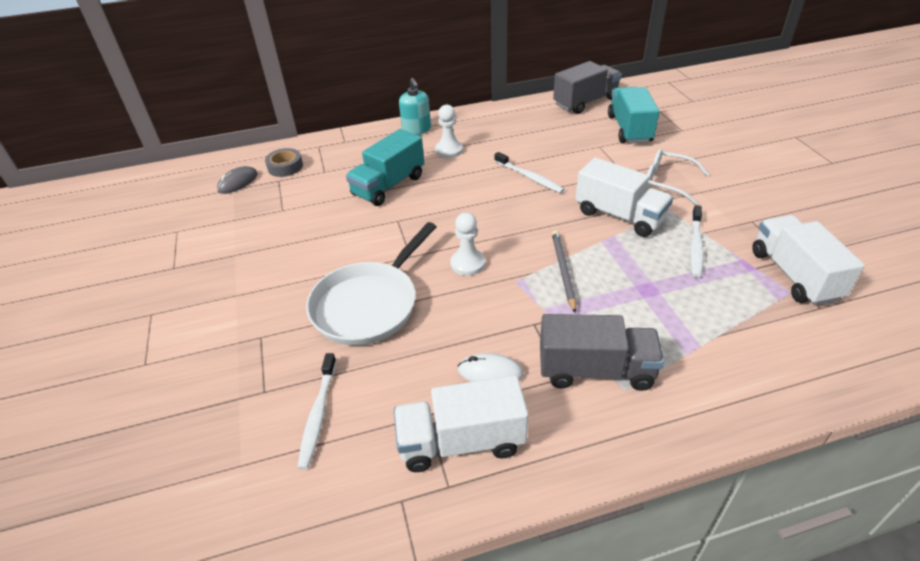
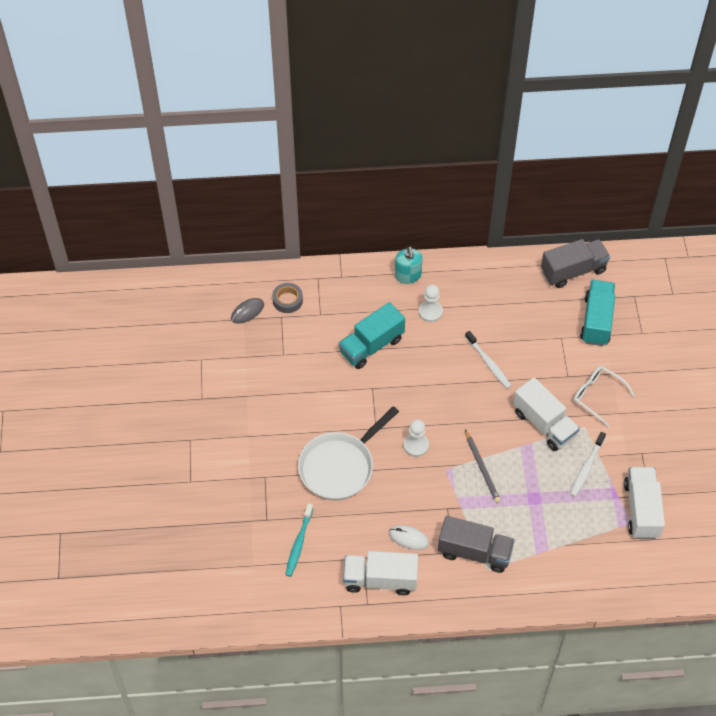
camera: 10 degrees right, 15 degrees up
white toothbrush [297,353,336,470] -> turquoise toothbrush [285,503,314,577]
grey pencil [552,230,576,313] -> grey pencil turned 150 degrees clockwise [465,430,501,503]

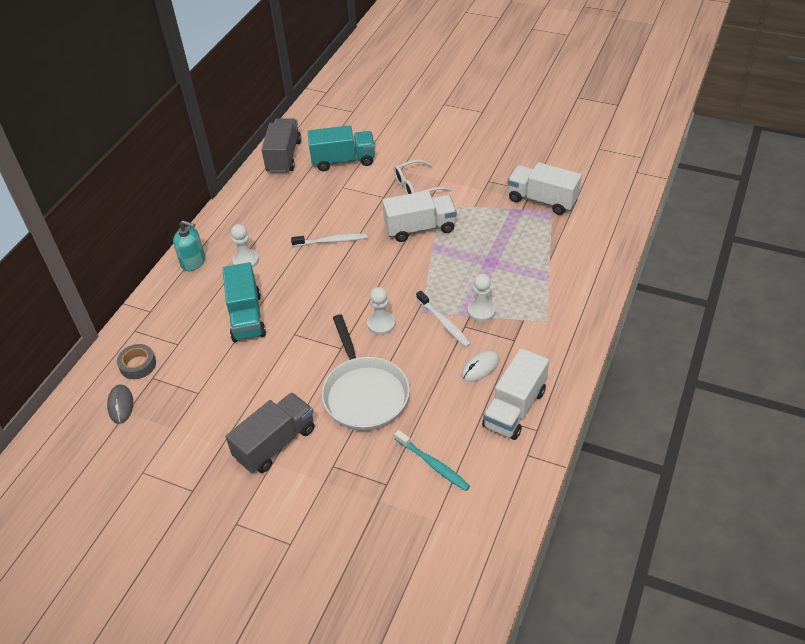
camera: 60 degrees left, 10 degrees down
grey truck [438,516,515,573] -> grey truck moved to [225,393,314,473]
grey pencil [465,430,501,503] -> none
white toothbrush [570,432,606,497] -> white toothbrush moved to [416,291,471,347]
turquoise truck [580,280,615,346] -> turquoise truck turned 135 degrees clockwise [308,125,375,171]
none -> white pawn [468,274,496,322]

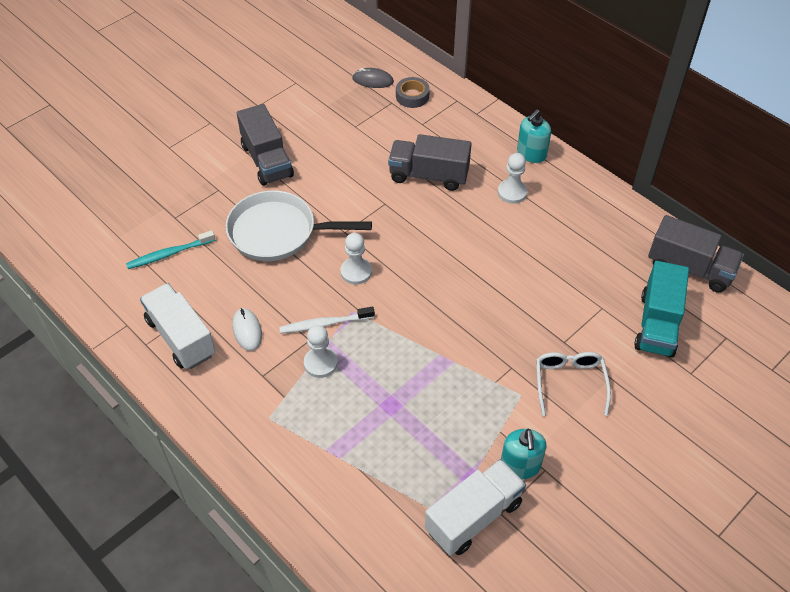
camera: 110 degrees right, 5 degrees up
turquoise truck [222,262,266,342] -> grey truck [388,134,472,191]
white toothbrush [291,233,368,246] -> none
white truck [382,191,457,242] -> none
none -> turquoise soap dispenser [501,429,546,479]

